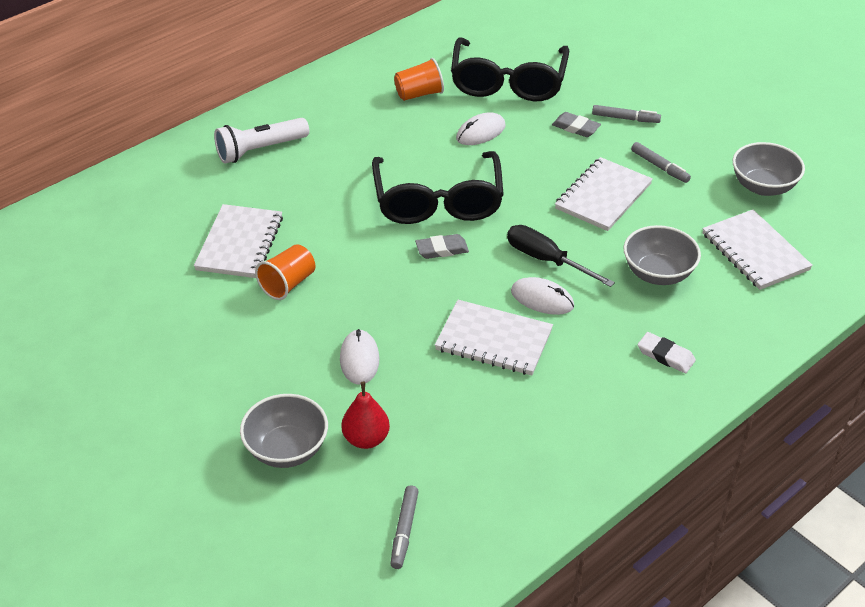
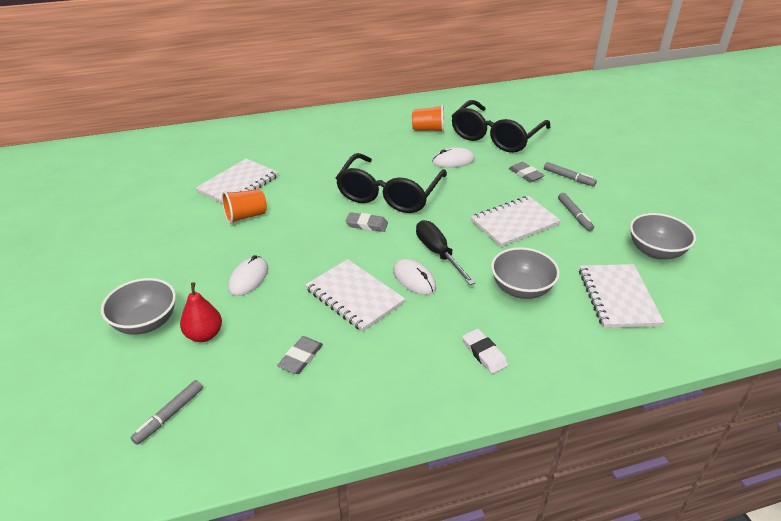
camera: 25 degrees right, 5 degrees down
white flashlight [214,118,309,163] -> none
none -> grey eraser [277,336,323,374]

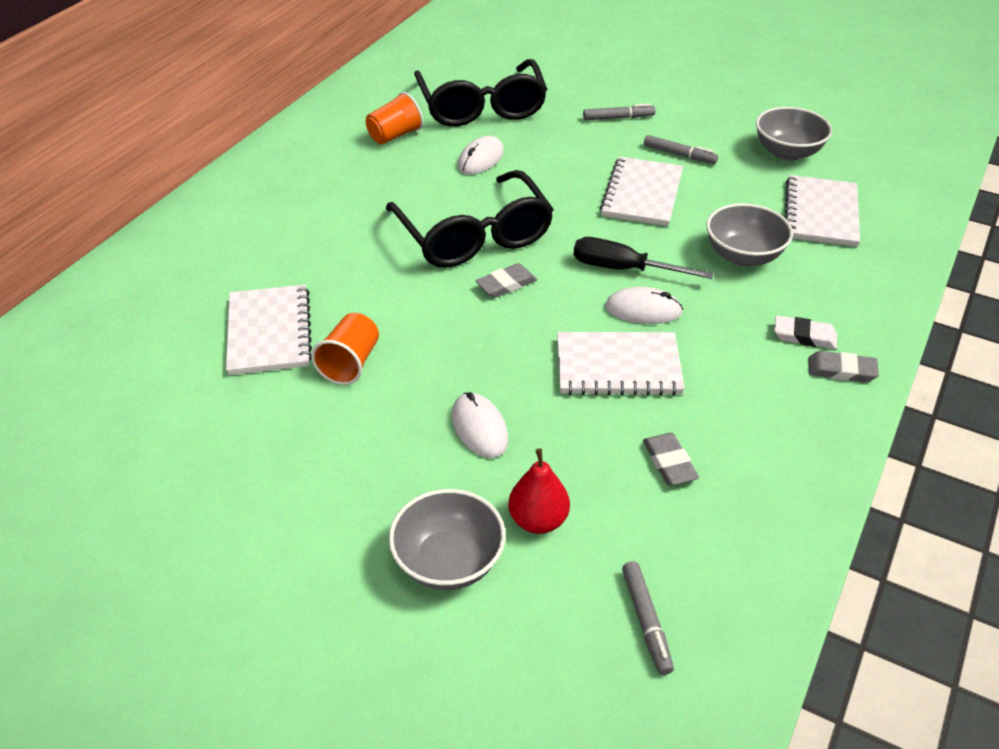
camera: 45 degrees left, 5 degrees up
grey eraser [509,162,545,182] -> grey eraser moved to [808,351,879,382]
white notebook [579,264,664,328] -> white notebook turned 60 degrees clockwise [785,175,860,247]

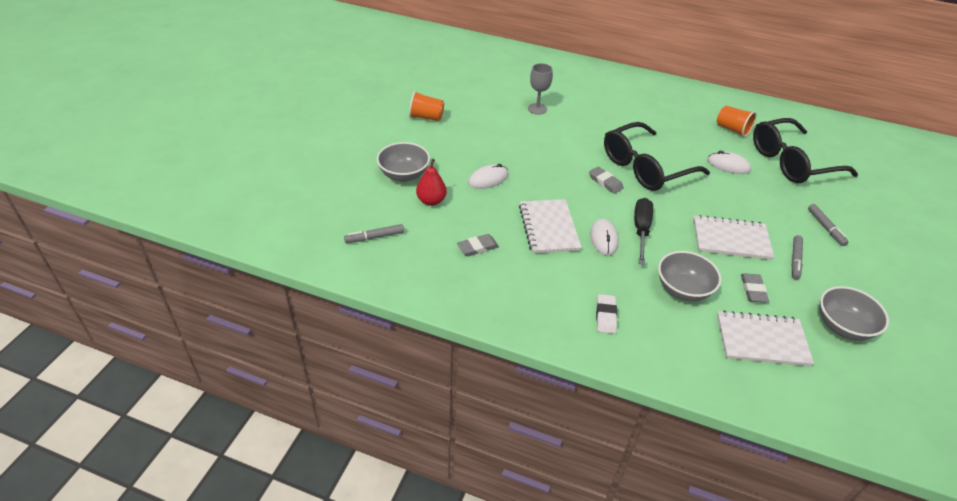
camera: 80 degrees right, 0 degrees up
white notebook [226,285,312,375] -> grey goblet [528,63,553,115]
orange cup [311,313,379,385] -> orange cup moved to [409,91,444,121]
grey eraser [808,351,879,382] -> grey eraser moved to [741,273,769,303]

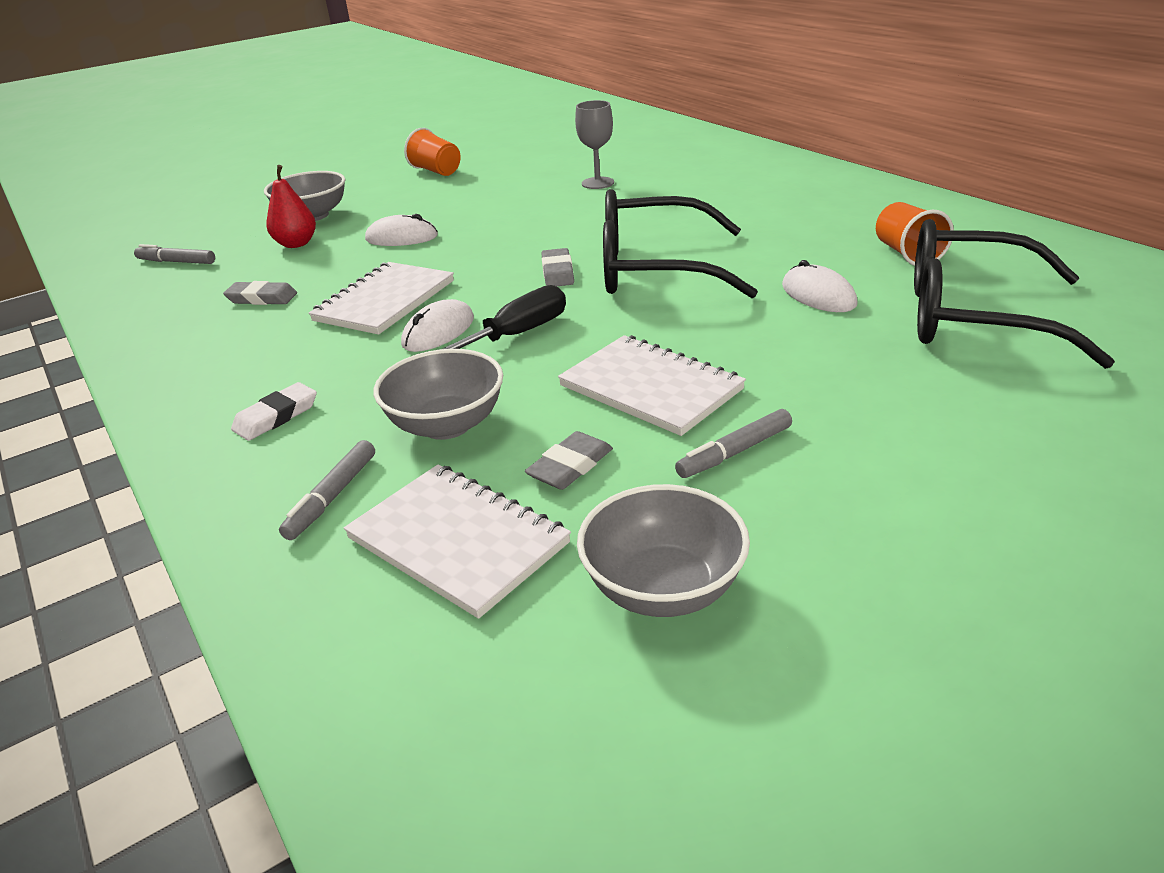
camera: 40 degrees right, 10 degrees down
grey marker [808,204,849,246] -> grey marker moved to [279,440,375,540]

